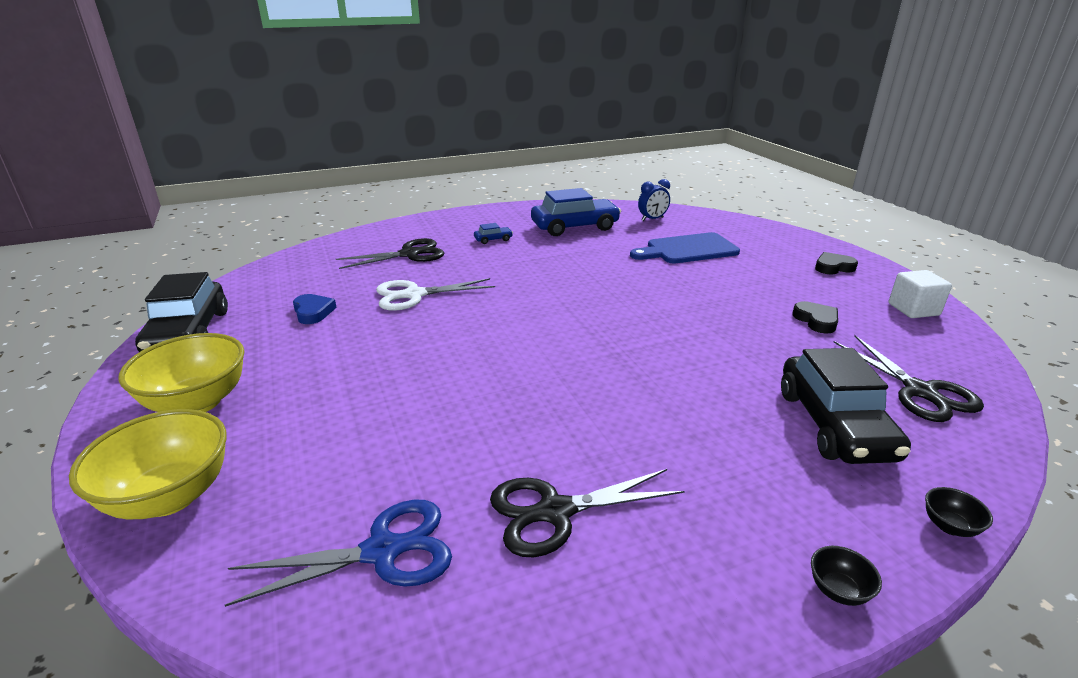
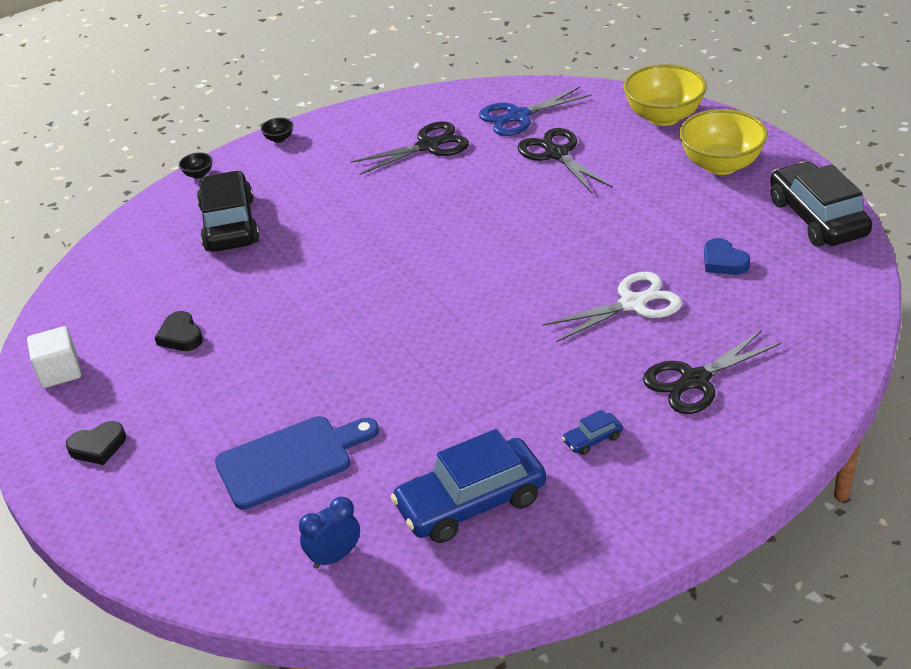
camera: 175 degrees right, 10 degrees up
black scissors [833,335,984,422] -> black scissors moved to [517,128,613,194]

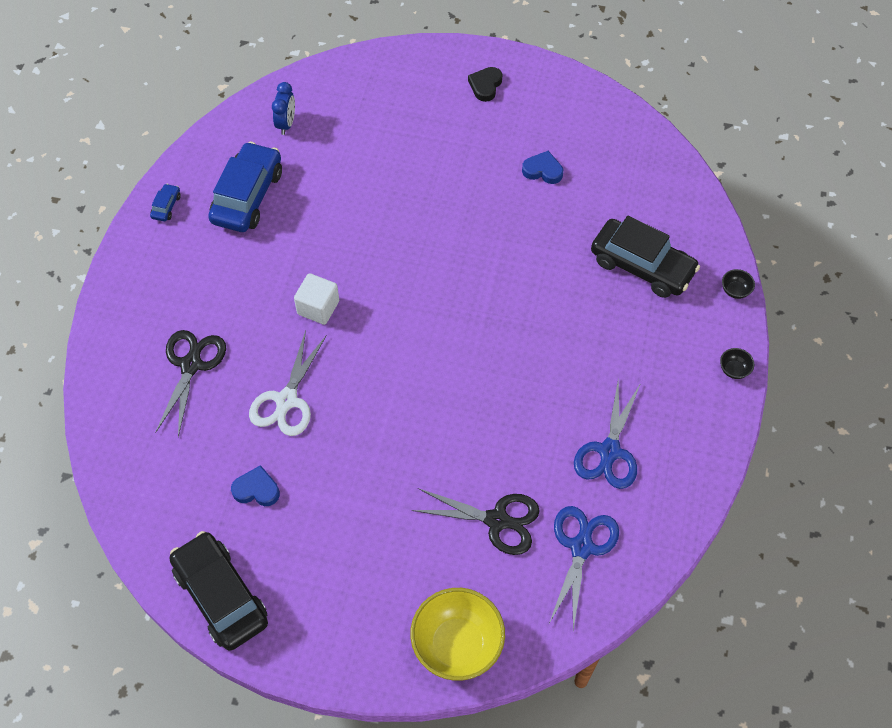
camera: 130 degrees right, 20 degrees up
white cube [27,326,81,388] -> white cube moved to [294,273,339,325]
black heart [155,311,203,351] -> blue heart [522,151,563,184]
blue cutting board [215,416,379,510] -> none
black scissors [351,121,469,175] -> blue scissors [574,378,641,489]
blue car [562,410,623,455] -> blue car moved to [150,184,181,222]
yellow bowl [679,109,768,175] -> none
black car [770,161,872,247] -> black car turned 150 degrees counterclockwise [169,531,268,651]

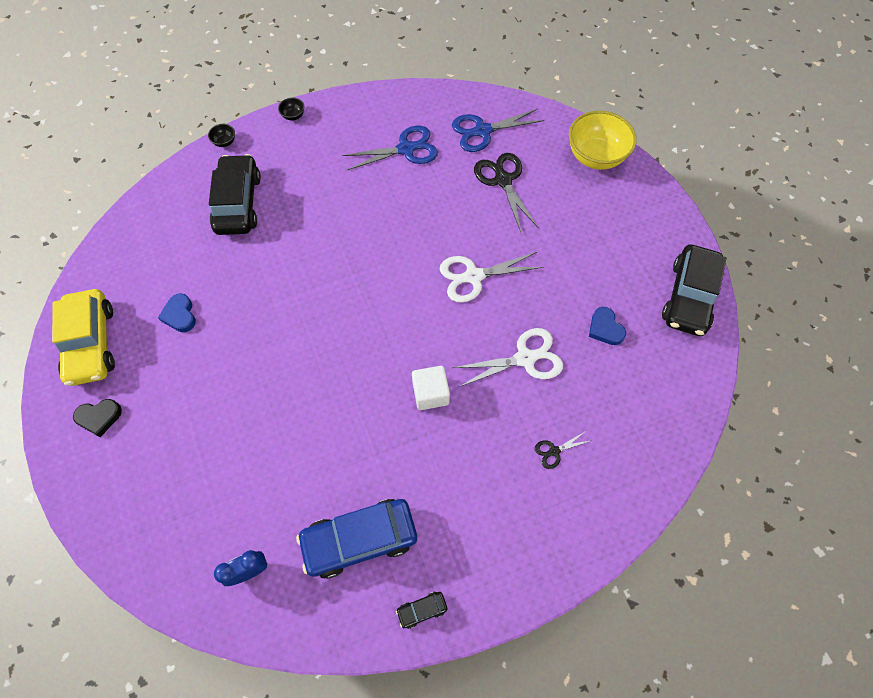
camera: 125 degrees left, 5 degrees up
blue car [150,184,181,222] -> black car [396,592,448,629]
black scissors [155,330,226,437] -> black scissors [535,431,592,469], size x0.49
none -> yellow car [52,289,115,386]
none -> white scissors [440,252,544,303]

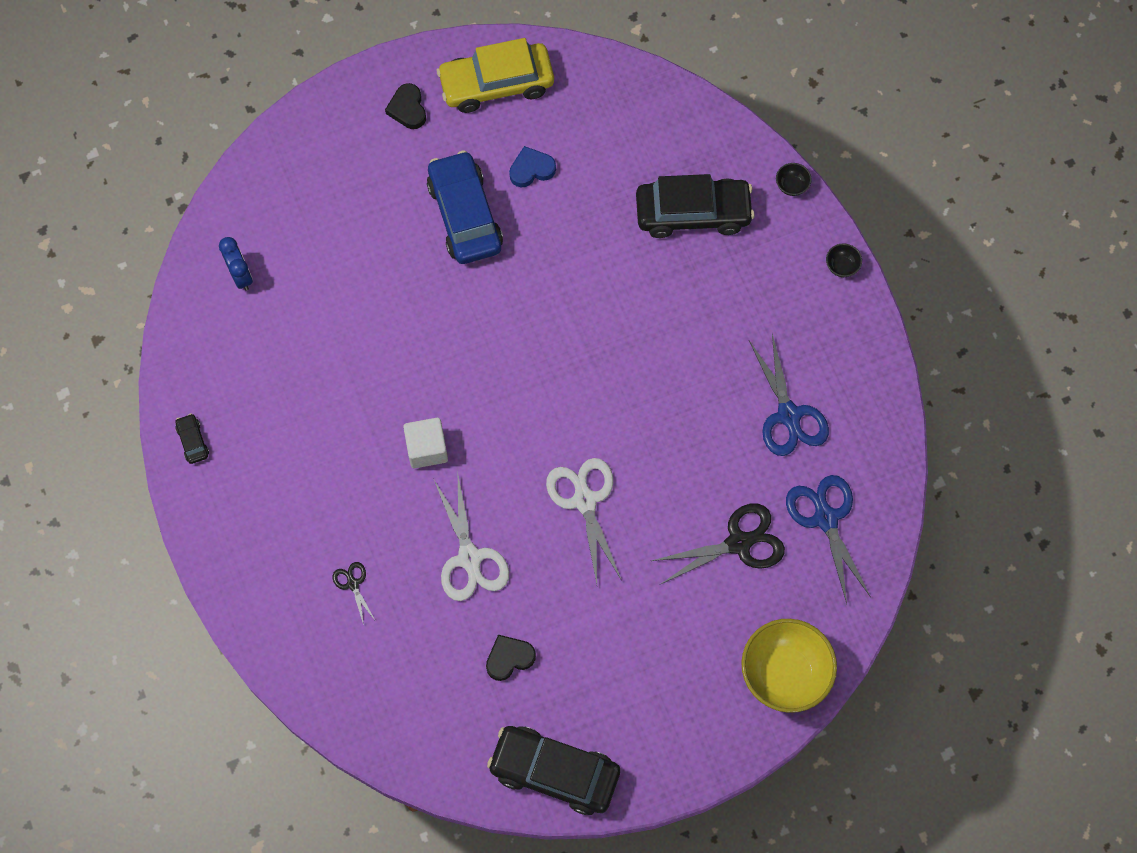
camera: 90 degrees right, 5 degrees up
blue car [296,499,417,579] -> blue car moved to [427,150,503,264]
blue heart [589,307,626,345] -> black heart [486,635,536,681]

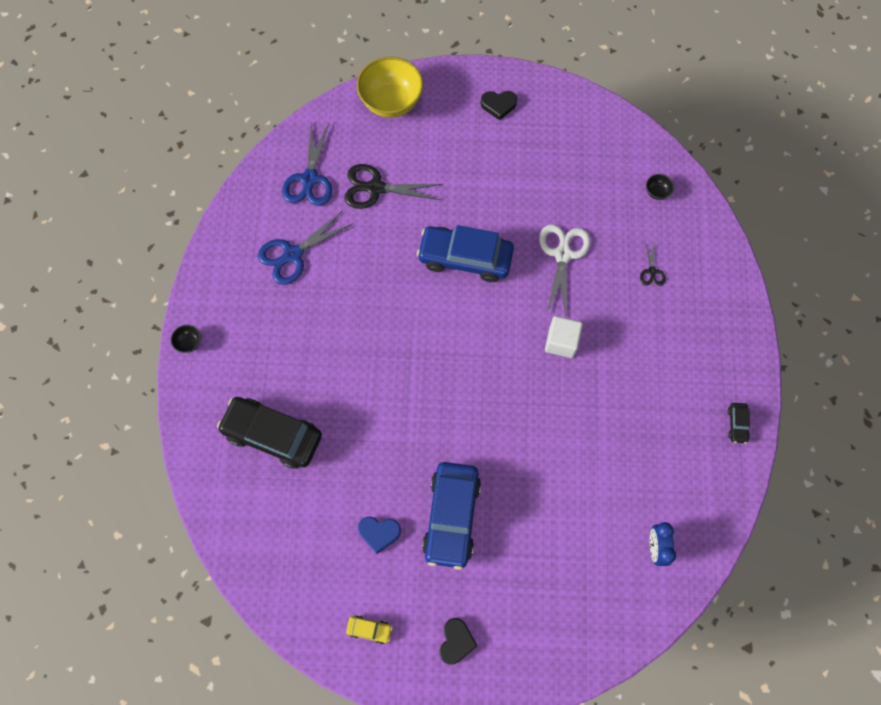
camera: 155 degrees left, 0 degrees up
yellow car [437,38,554,113] -> yellow car [346,615,393,644], size x0.42
black heart [486,635,536,681] -> black heart moved to [481,91,517,120]
black car [487,726,620,815] -> none
white scissors [546,458,622,584] -> blue car [417,225,514,282]
blue scissors [749,334,829,456] -> blue scissors turned 135 degrees counterclockwise [258,210,354,285]
black bowl [776,163,812,196] -> black bowl moved to [646,174,674,200]

